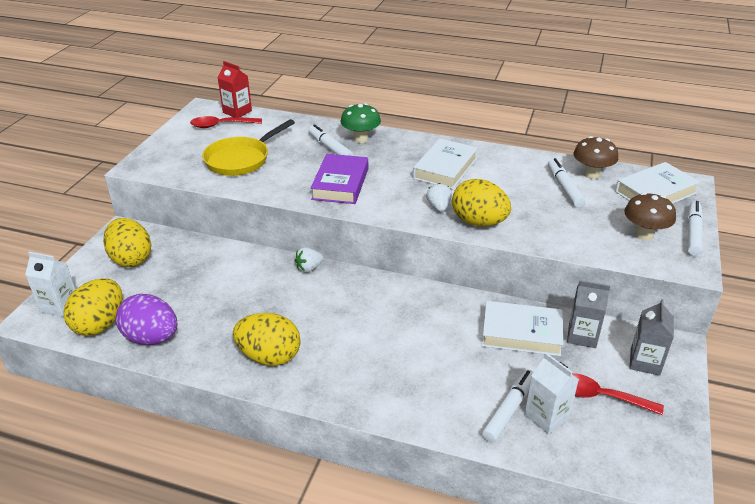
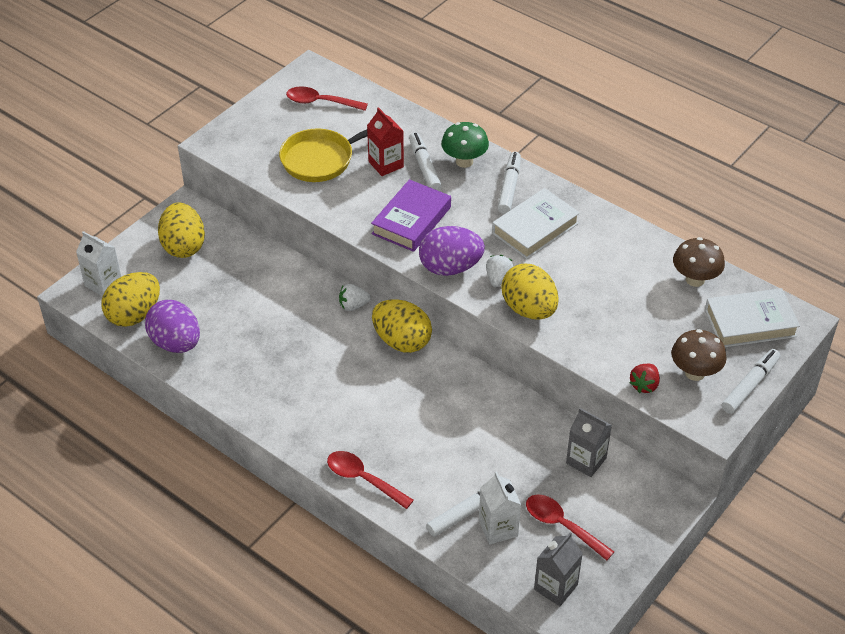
camera: 20 degrees right, 10 degrees up
red carton [218,61,252,117] -> red carton moved to [367,107,404,176]
yellow egg [233,313,301,366] -> yellow egg moved to [372,299,432,353]
white book [482,301,563,356] -> none
white marker [548,158,585,207] -> white marker moved to [498,152,521,214]
grey carton [630,299,674,376] -> grey carton moved to [534,532,583,606]
none -> red spoon [327,451,414,509]
none -> purple egg [419,226,485,276]
none -> red strawberry [630,364,660,393]

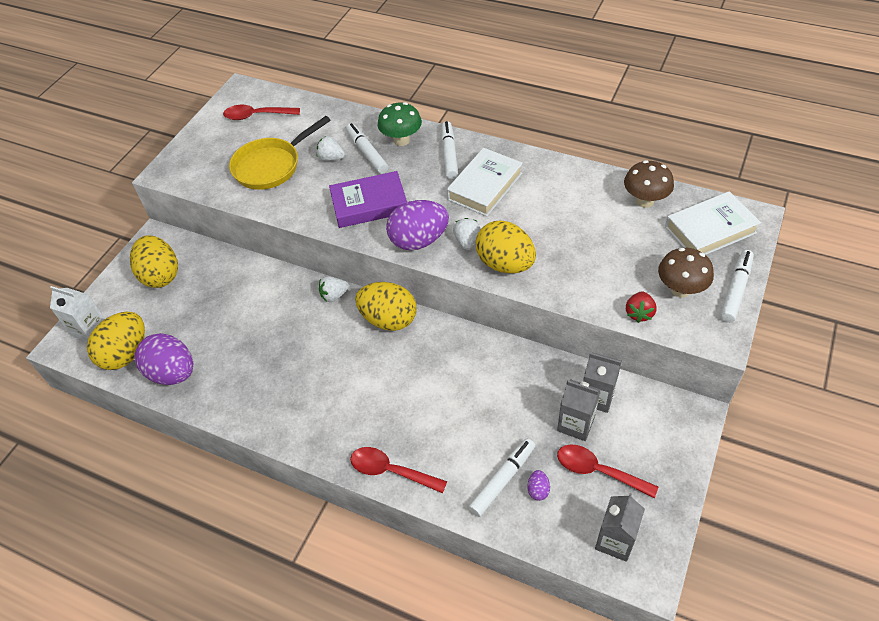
camera: 10 degrees left, 5 degrees up
red carton [367,107,404,176] -> white strawberry [316,136,345,161]
purple book [371,179,451,252] -> purple book turned 60 degrees clockwise [329,171,407,228]
white carton [479,471,521,545] -> purple egg [527,470,550,501]
none -> grey carton [557,380,601,441]

